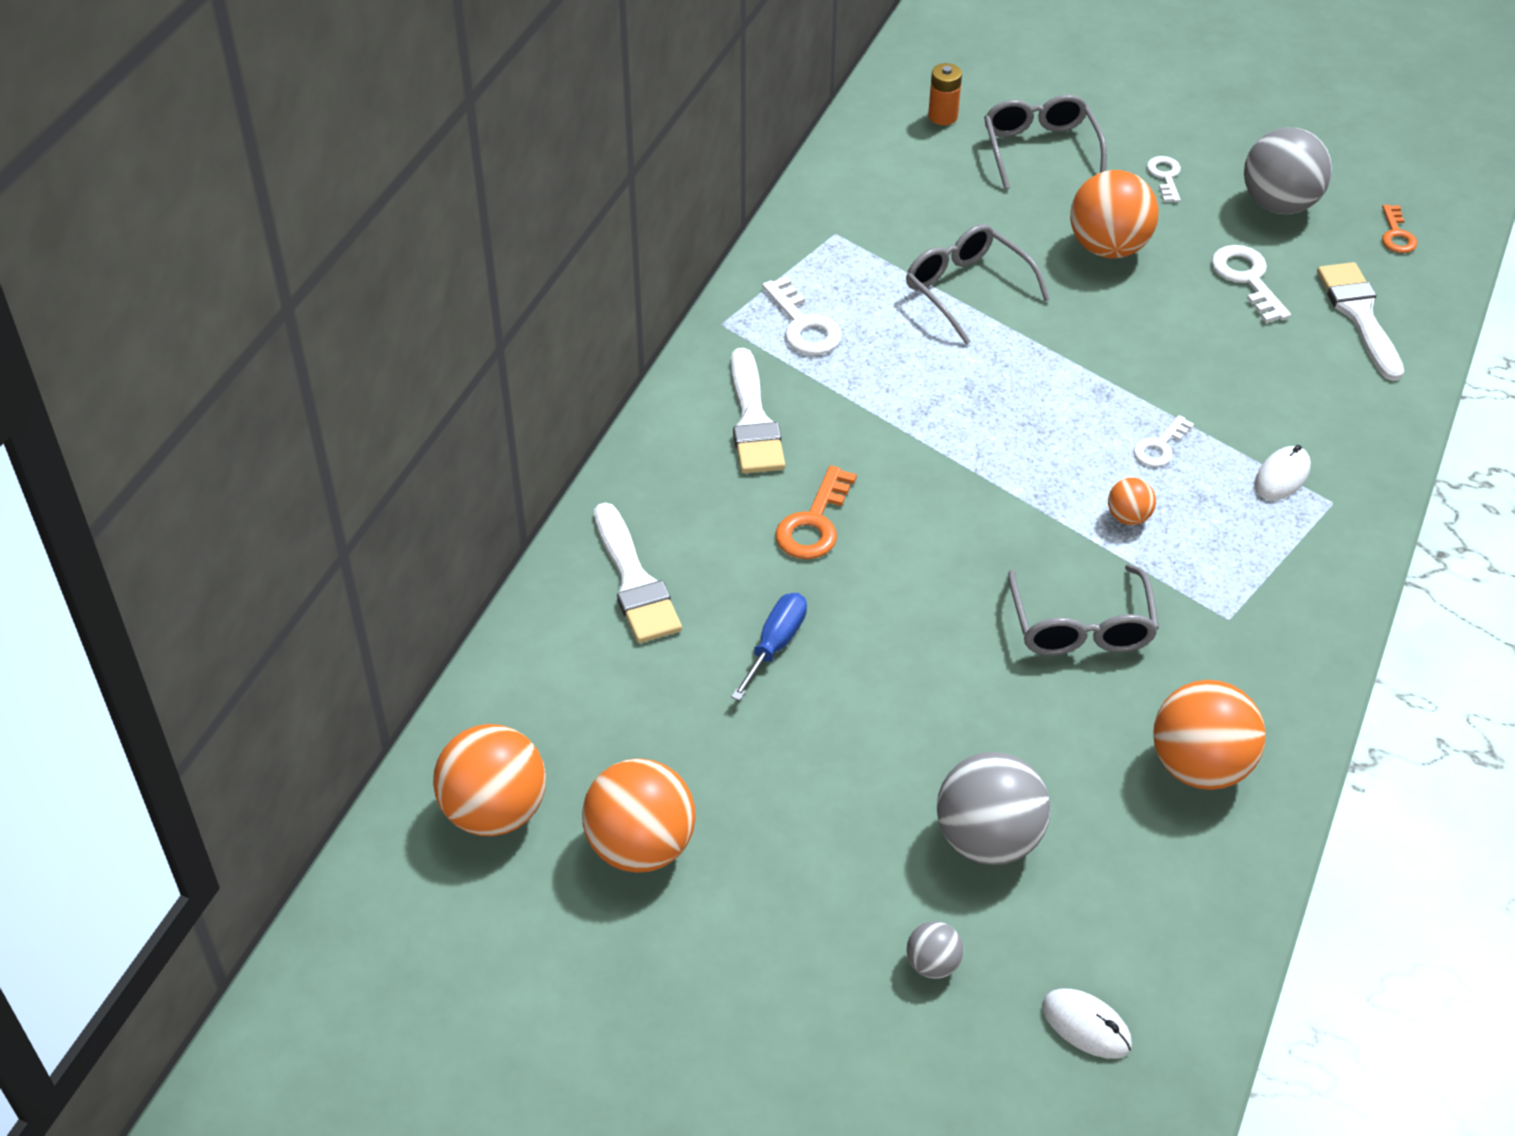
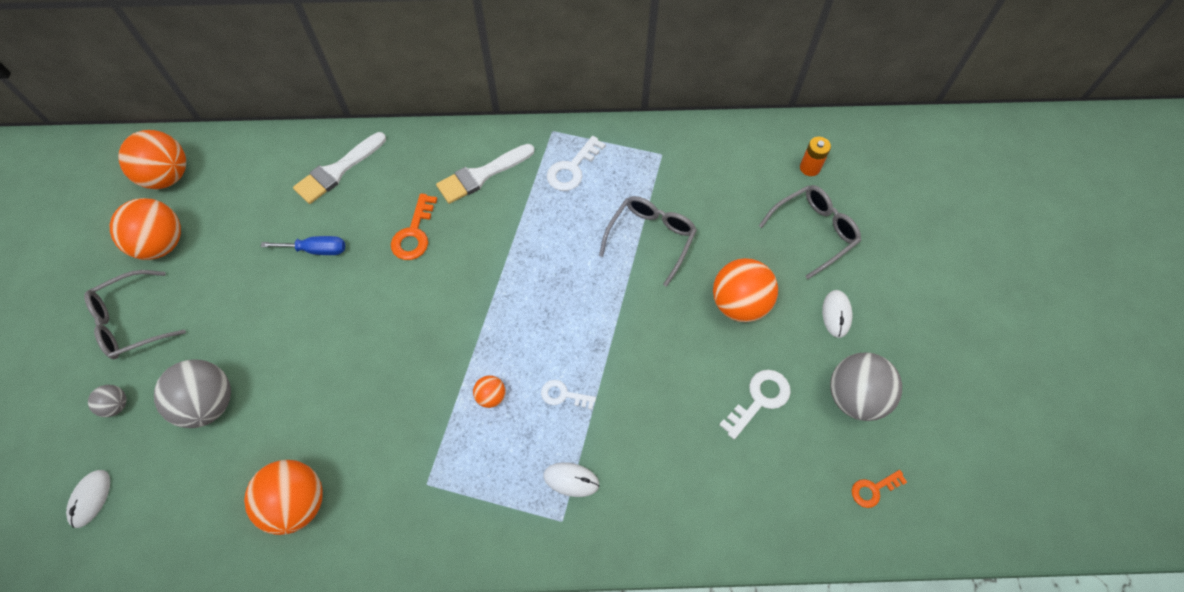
camera: 65 degrees right, 15 degrees up
orange key [775,466,857,559] -> orange key turned 75 degrees counterclockwise [391,193,437,260]
grey glasses [1008,564,1159,655] -> grey glasses moved to [84,270,186,359]
white key [1147,156,1181,202] -> white mouse [822,290,852,338]
white brush [1317,262,1404,381] -> none

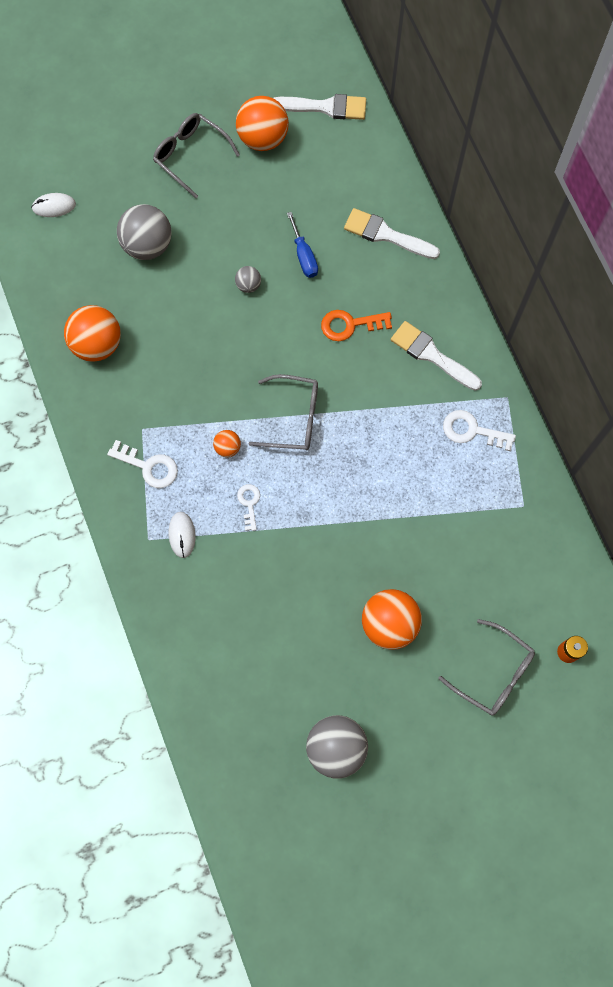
camera: 70 degrees right, 10 degrees up
grey ball [88,385,127,417] -> grey ball moved to [235,266,261,293]
orange ball [118,130,186,189] -> white brush [274,94,366,120]
grey glasses [599,196,697,287] -> grey glasses moved to [249,374,318,450]
white key [719,370,791,439] -> white key moved to [107,440,178,488]
white mouse [822,290,852,338] -> none
orange key [852,470,907,508] -> none

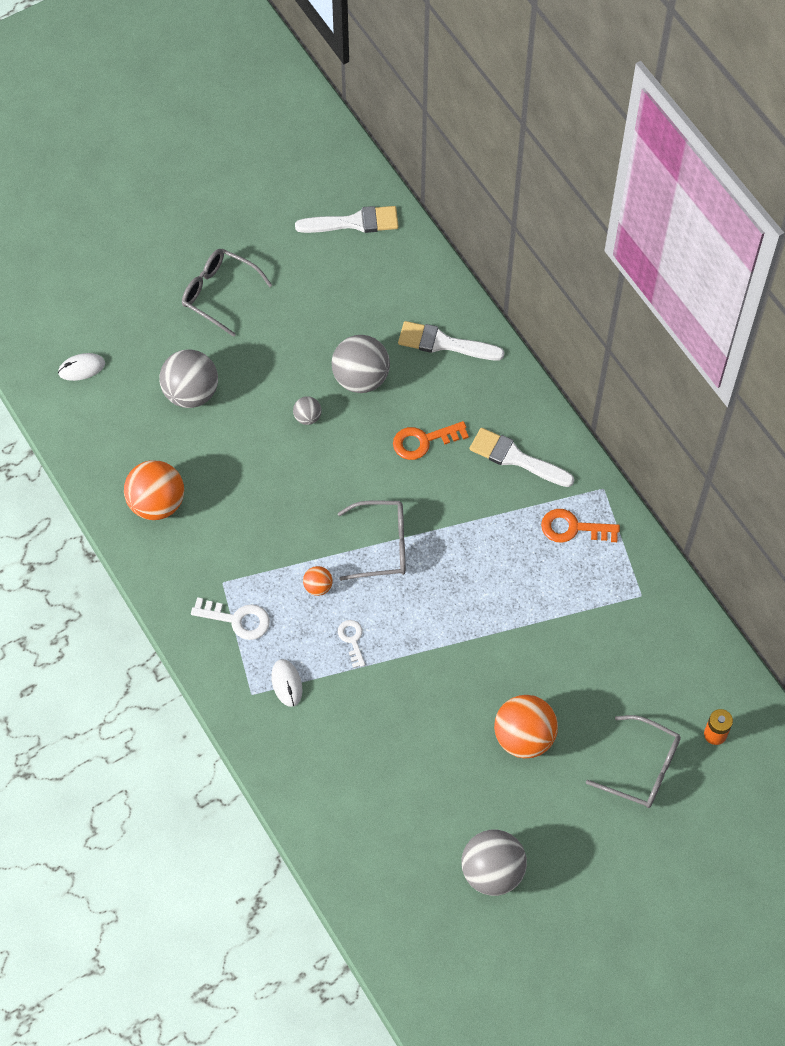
camera: 10 degrees left, 10 degrees down
orange ball [236,96,289,151] -> none
blue screwdriver [287,212,318,278] -> grey ball [332,335,390,393]
white key [443,410,516,451] -> orange key [541,509,620,543]

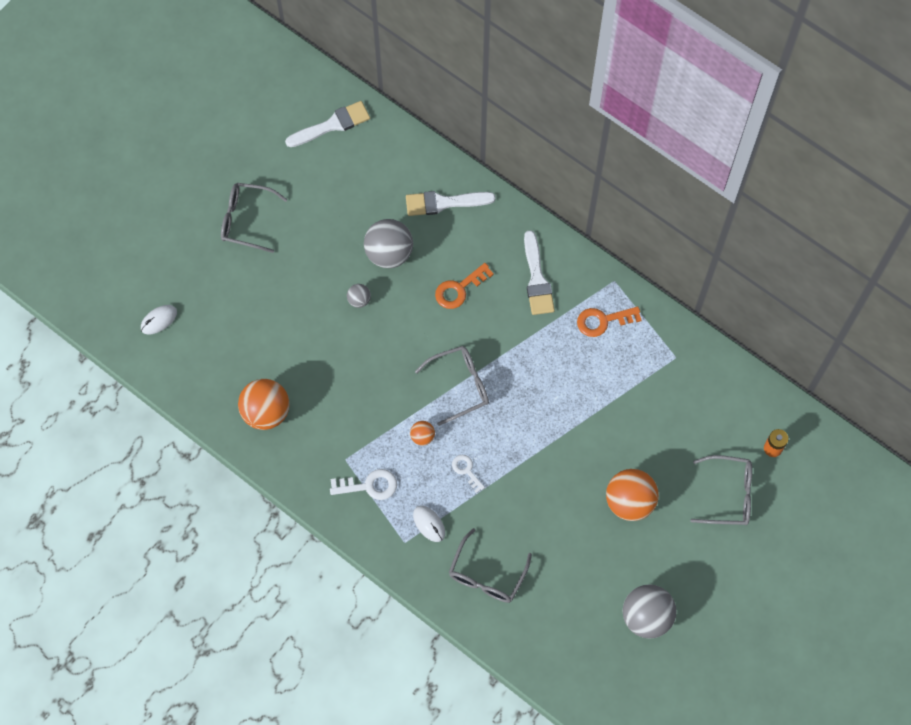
camera: 20 degrees left, 5 degrees up
grey ball [159,349,218,408] -> none
white brush [470,428,574,487] -> white brush turned 105 degrees counterclockwise [524,230,555,315]
none -> grey glasses [449,528,532,603]

